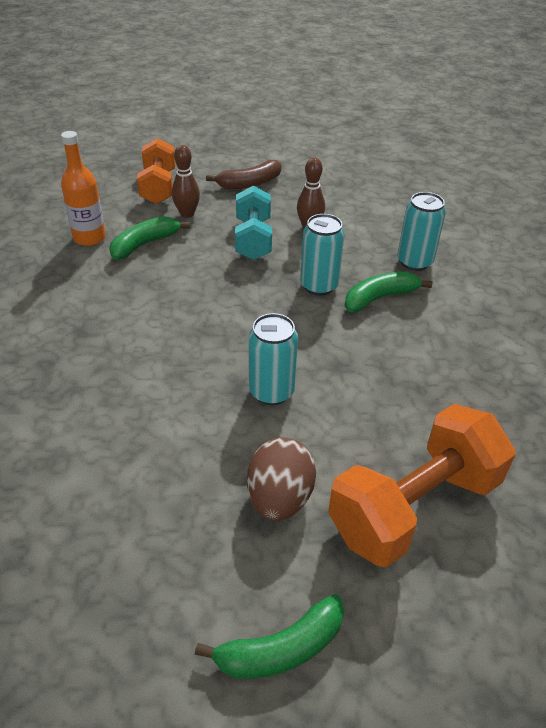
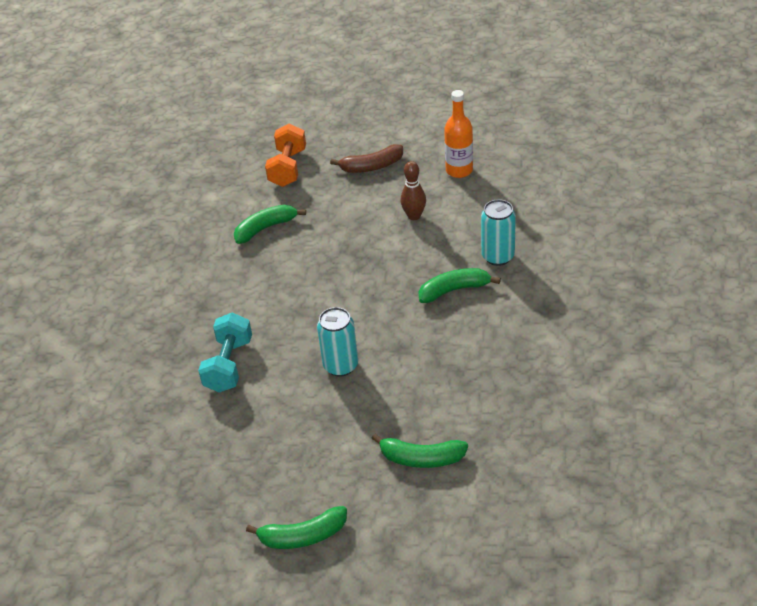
camera: 15 degrees right, 0 degrees up
orange bottle [61,131,106,246] -> orange bottle moved to [444,90,473,178]
brown bowling pin [172,145,200,218] -> none
turquoise dumbbell [235,186,272,260] -> turquoise dumbbell moved to [198,313,252,393]
brown egg [247,437,316,521] -> none
turquoise can [300,214,345,296] -> none
orange dumbbell [328,404,516,568] -> green banana [371,434,468,468]

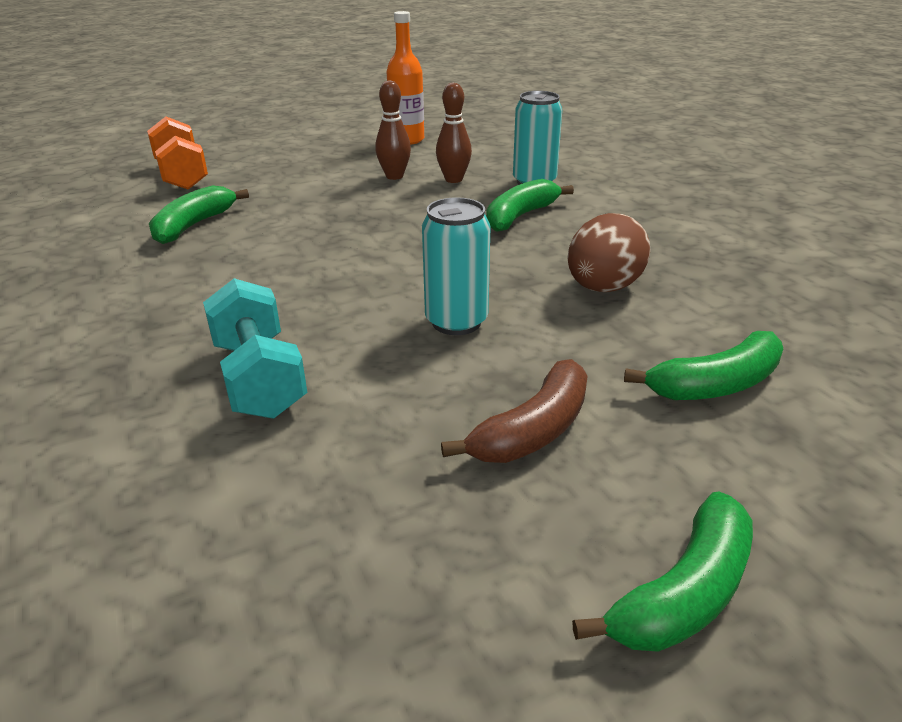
camera: 35 degrees left, 10 degrees down
brown banana [330,144,403,173] -> brown banana moved to [441,359,588,463]
none -> brown bowling pin [436,83,472,183]
none -> brown egg [567,213,651,292]

